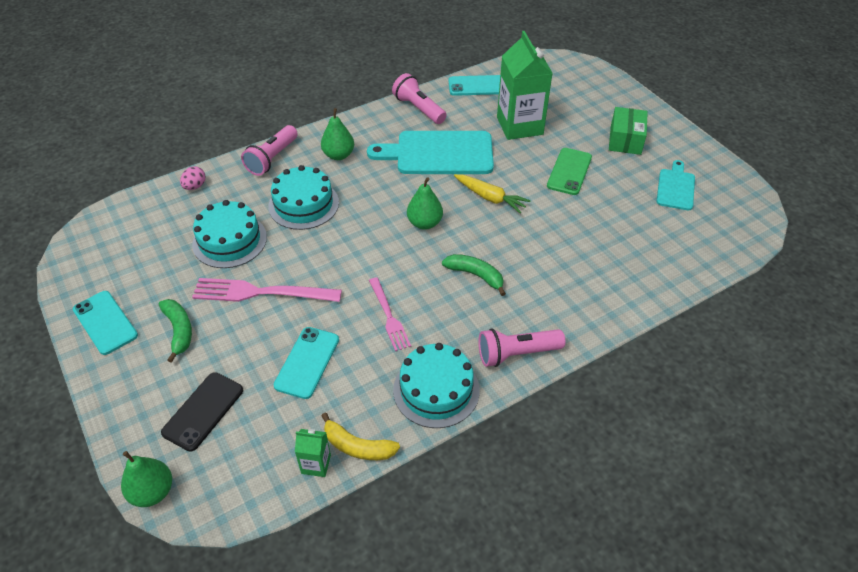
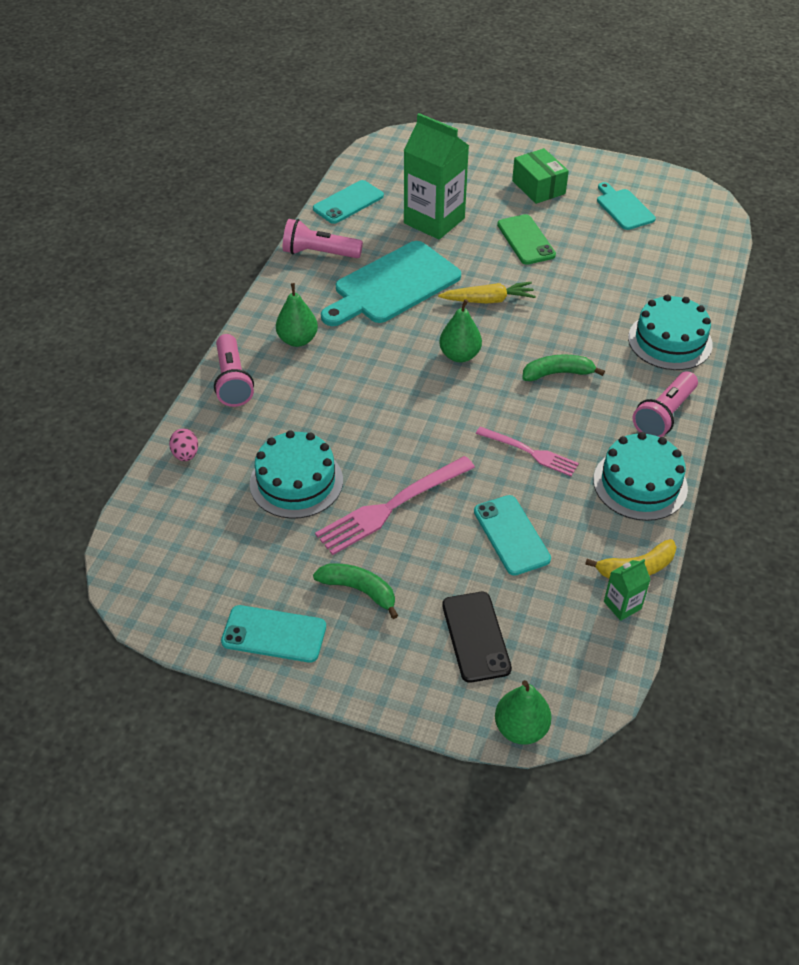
camera: 40 degrees left, 0 degrees up
turquoise cake [268,165,339,230] -> turquoise cake moved to [628,295,713,370]

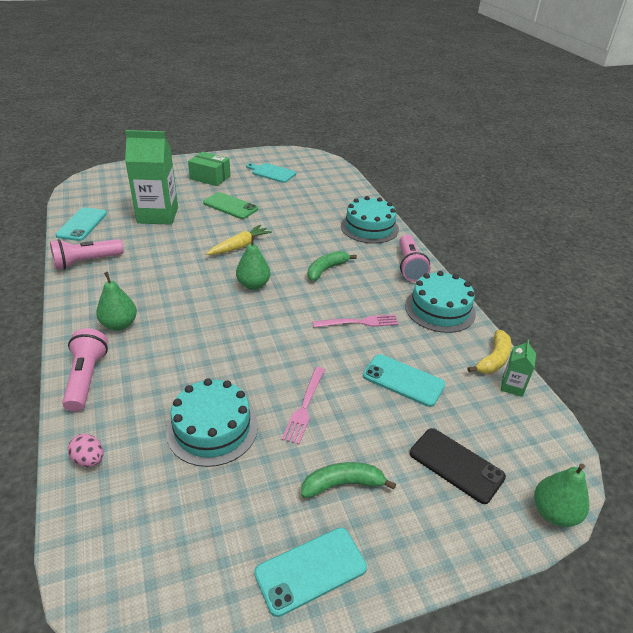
camera: 40 degrees left, 10 degrees down
pink flashlight [214,334,254,407] -> pink flashlight turned 135 degrees counterclockwise [62,328,108,412]
pink fork [315,456,475,555] -> pink fork [282,367,325,444], size x0.62
turquoise cutting board [321,241,461,326] -> none

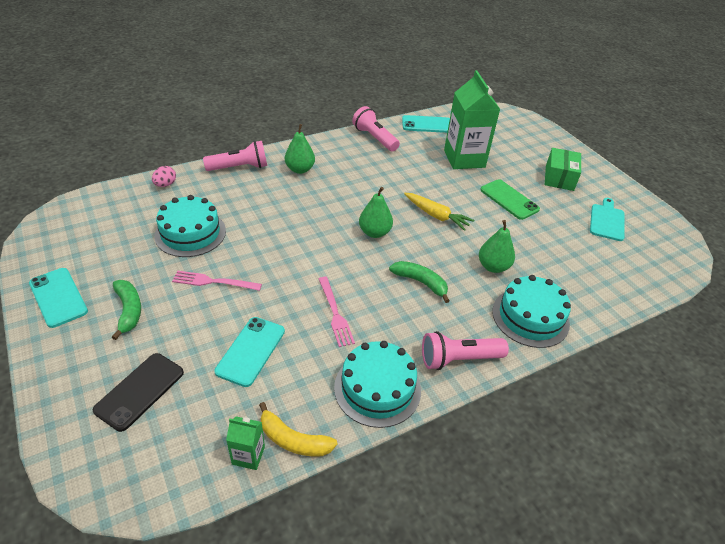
camera: 80 degrees right, 5 degrees up
green phone [203,192,258,219] -> green phone turned 60 degrees counterclockwise [480,179,540,220]
green pear [534,464,589,527] -> green pear moved to [479,220,515,273]

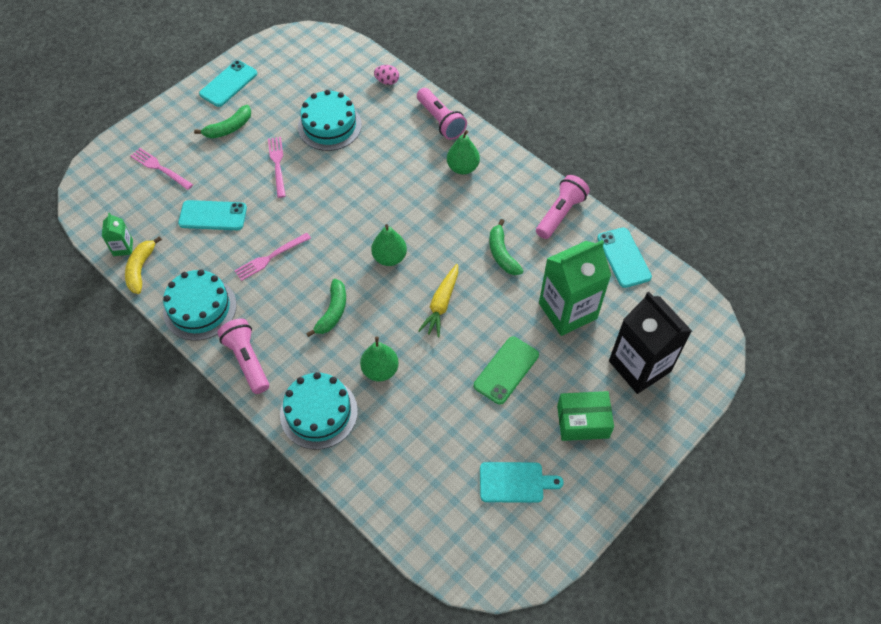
camera: 75 degrees right, 15 degrees up
black phone [93,353,184,432] -> pink fork [131,148,193,190]
none -> green banana [489,219,523,275]
none -> black carton [609,292,692,394]

